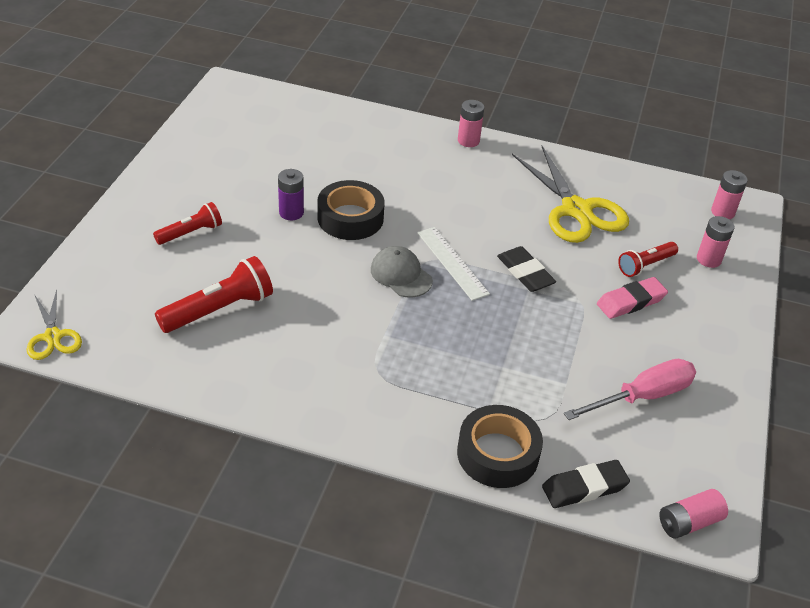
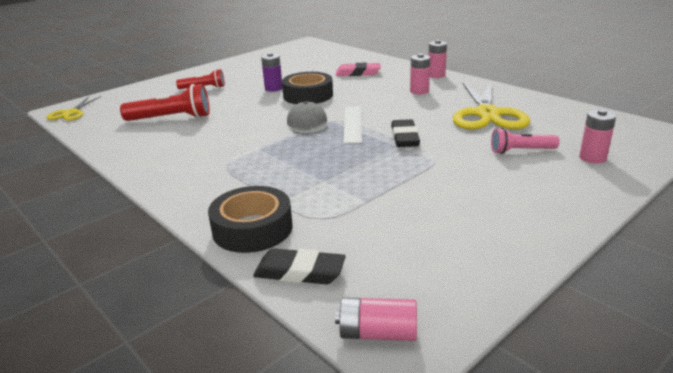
camera: 35 degrees right, 15 degrees down
pink screwdriver [564,359,696,420] -> none
pink eraser [597,277,668,319] -> pink eraser moved to [336,63,381,76]
red flashlight [618,242,678,277] -> pink flashlight [491,128,560,154]
pink battery [711,170,748,219] -> pink battery moved to [410,53,430,94]

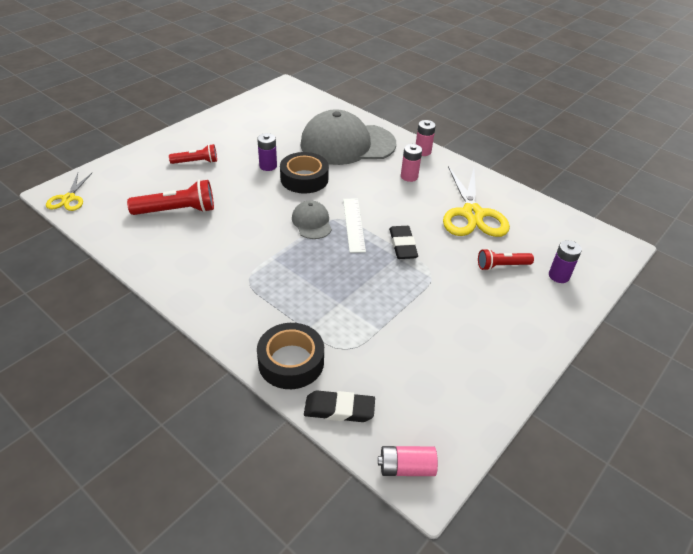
camera: 10 degrees left, 15 degrees up
pink eraser [336,63,381,76] -> grey cap [300,109,396,165]
pink flashlight [491,128,560,154] -> red flashlight [478,249,534,271]
pink battery [579,109,616,164] -> purple battery [549,240,582,283]

